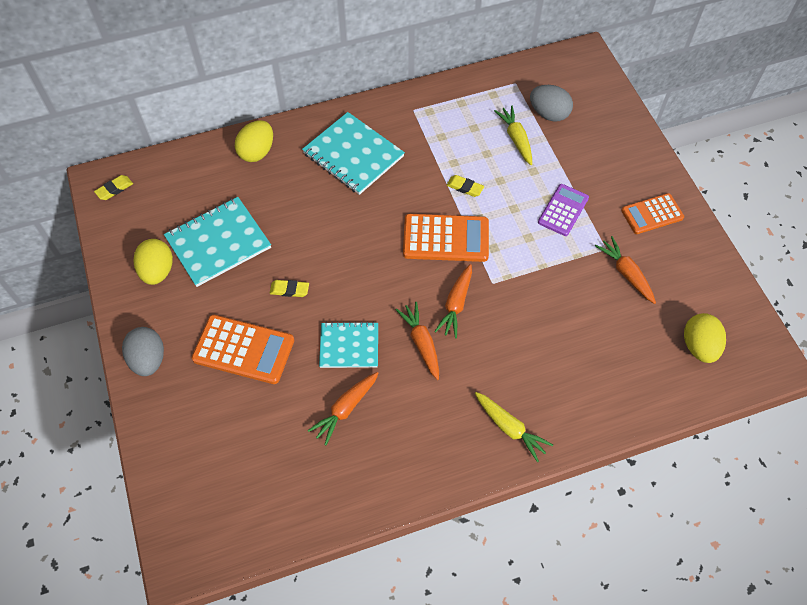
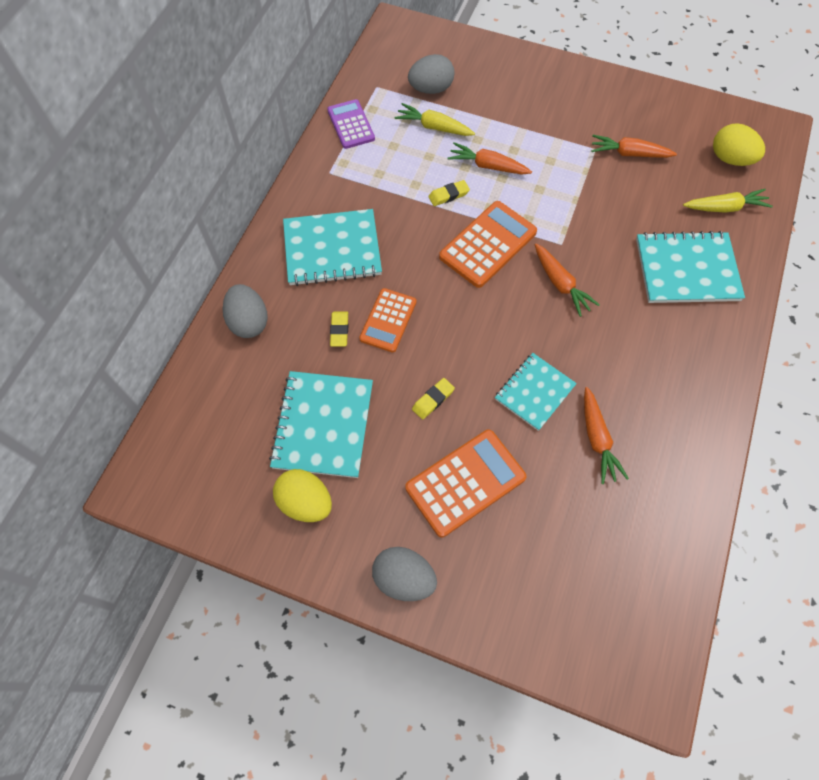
camera: 50 degrees left, 5 degrees up
yellow eraser [94,175,133,200] -> yellow eraser moved to [330,311,348,347]
yellow egg [235,120,273,162] -> grey egg [223,284,268,338]
orange carrot [396,302,439,380] -> orange carrot moved to [448,142,532,174]
yellow carrot [475,392,553,462] -> yellow carrot moved to [683,189,773,213]
purple calculator [538,184,589,236] -> purple calculator moved to [327,99,375,149]
orange calculator [621,193,684,234] -> orange calculator moved to [359,288,416,353]
none -> turquoise notebook [636,231,745,303]

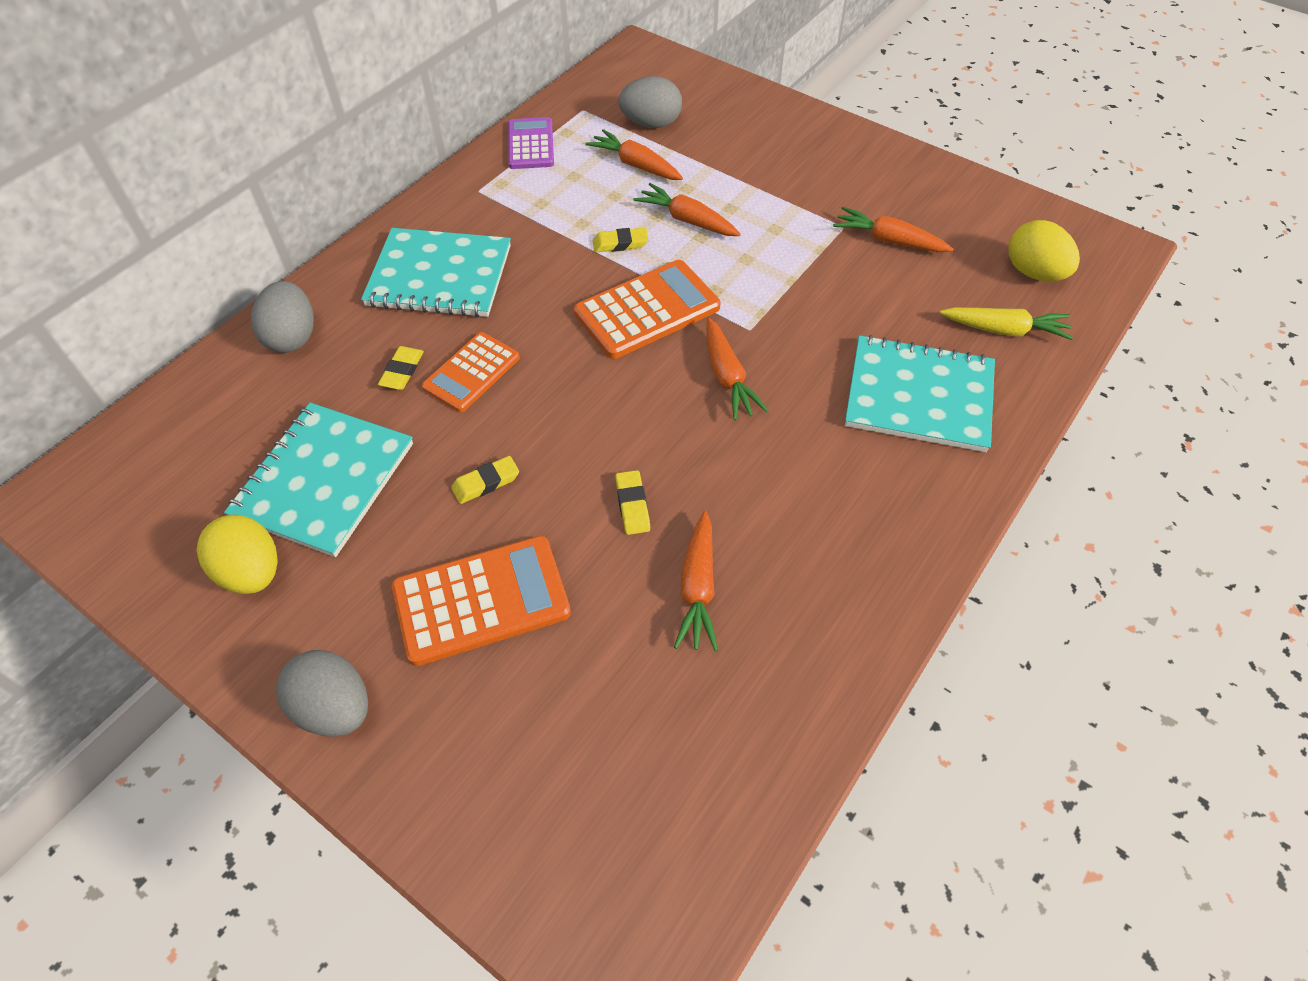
camera: 15 degrees right, 10 degrees down
yellow carrot [394,103,475,136] -> orange carrot [586,129,683,180]
turquoise notebook [495,353,577,431] -> yellow eraser [615,470,650,535]

